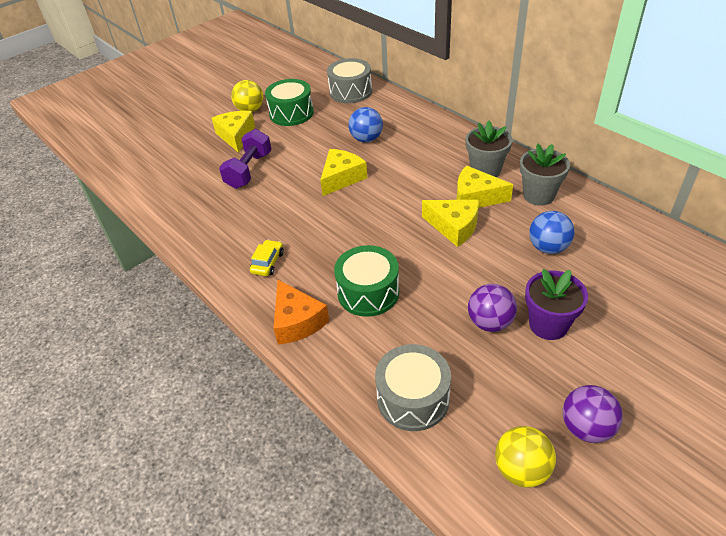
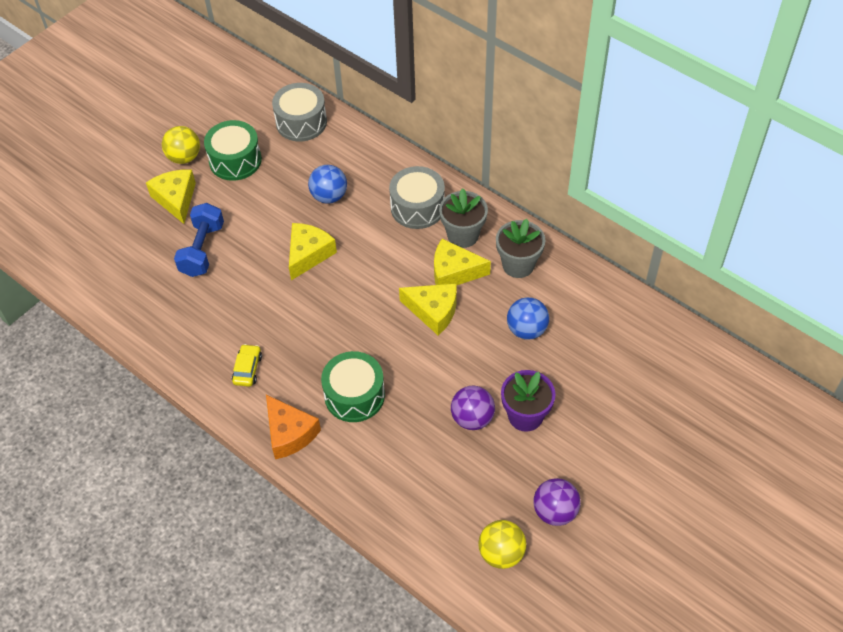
camera: 10 degrees left, 10 degrees up
purple dumbbell [219,129,272,189] -> blue dumbbell [174,203,224,277]
grey drum [375,344,451,431] -> grey drum moved to [389,166,445,229]

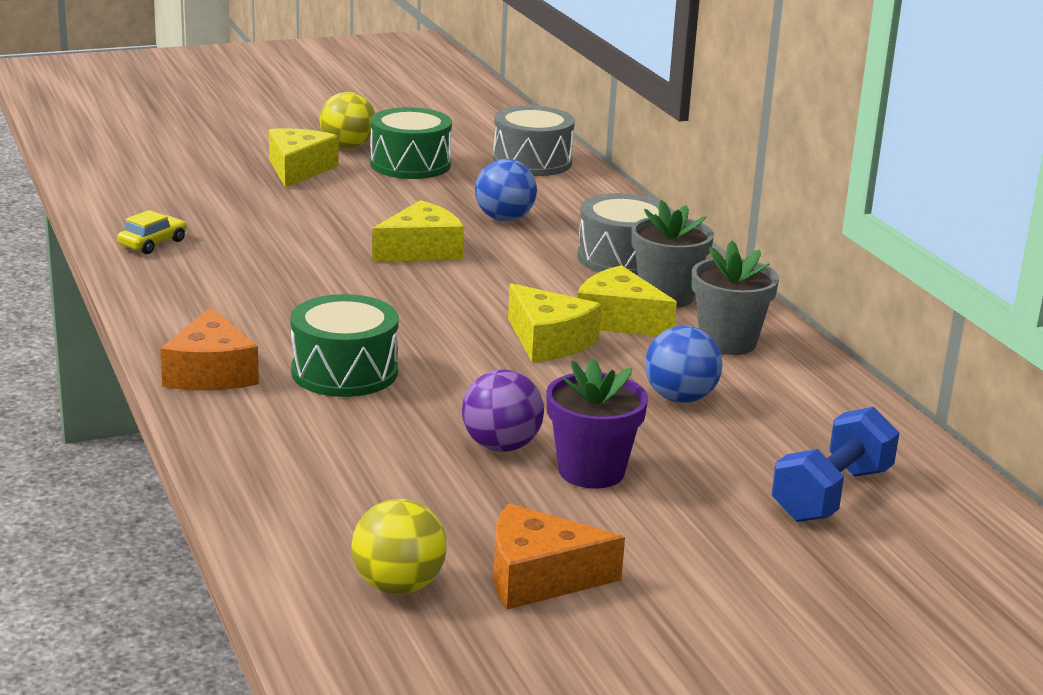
camera: 25 degrees right, 30 degrees down
blue dumbbell [174,203,224,277] -> blue dumbbell moved to [772,407,900,522]
yellow car [232,344,262,387] -> yellow car moved to [117,210,187,254]
purple ball [533,478,581,526] -> orange cheese [494,504,625,610]

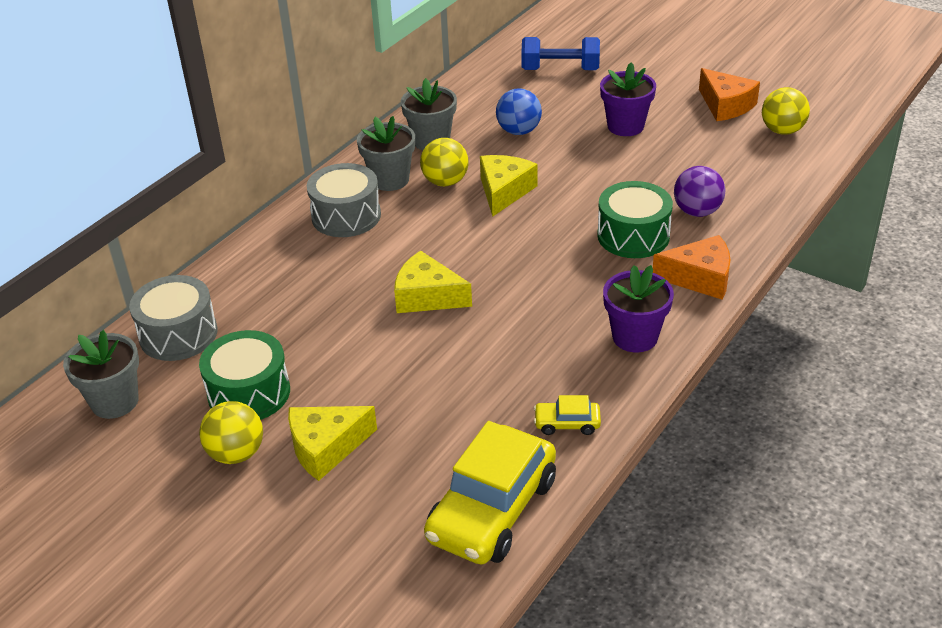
camera: 120 degrees left, 15 degrees up
orange cheese [160,307,259,391] -> orange cheese turned 45 degrees clockwise [653,235,731,300]
purple ball [462,369,544,452] -> purple ball moved to [674,166,725,217]
blue ball [475,159,537,221] -> none
yellow cheese [577,265,677,336] -> yellow ball [420,138,468,186]
none -> grey flower pot [63,330,139,419]
none -> yellow car [424,421,556,565]
none -> purple flower pot [603,265,674,352]

